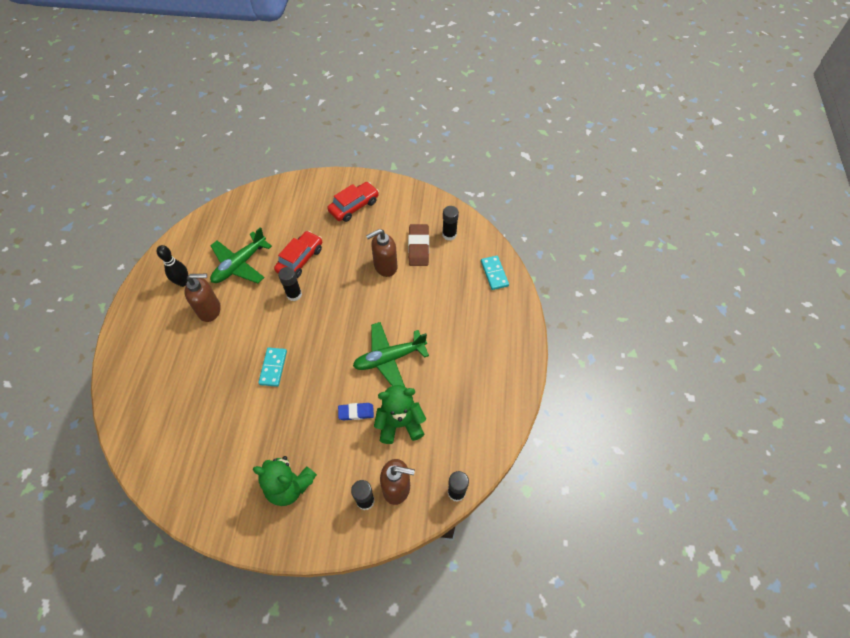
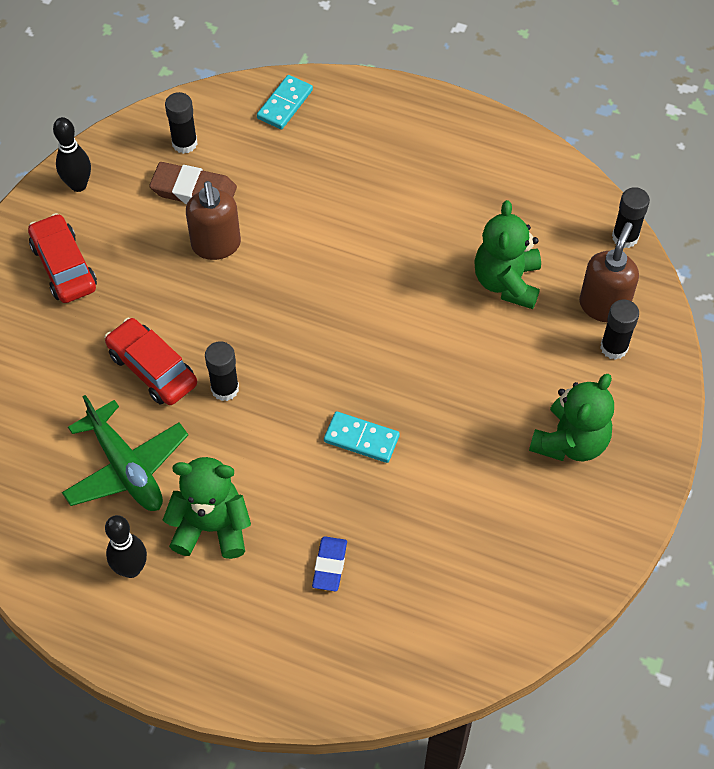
camera: 75 degrees left, 0 degrees up
brown soap dispenser [184,274,221,322] -> green teddy bear [163,457,251,559]
blue eraser [338,403,374,420] -> blue eraser moved to [312,536,347,591]
green plane [353,322,429,386] -> none
turquoise domino [481,256,509,290] -> turquoise domino turned 60 degrees counterclockwise [257,75,313,129]
none -> black bowling pin [53,117,91,192]

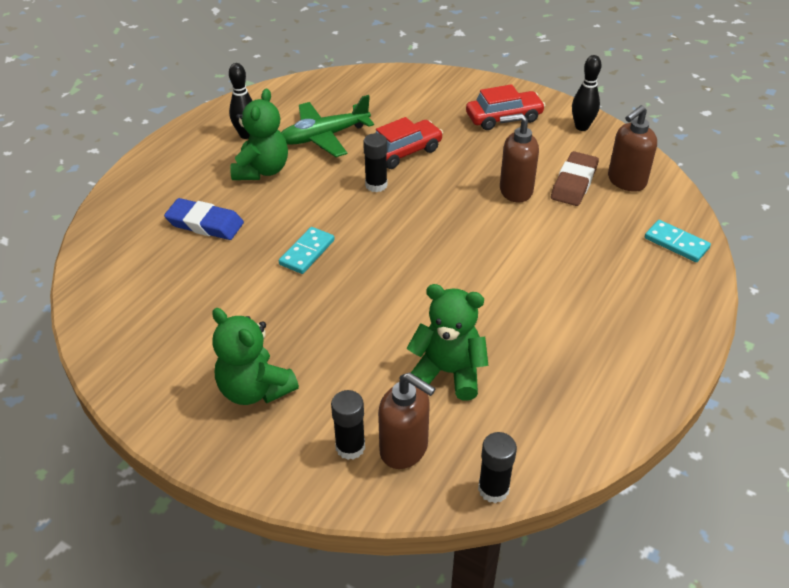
camera: 100 degrees right, 15 degrees down
black glue stick [165,92,197,154] -> brown soap dispenser [608,105,657,192]
blue eraser [312,536,347,591] -> blue eraser [164,198,244,240], size x1.55

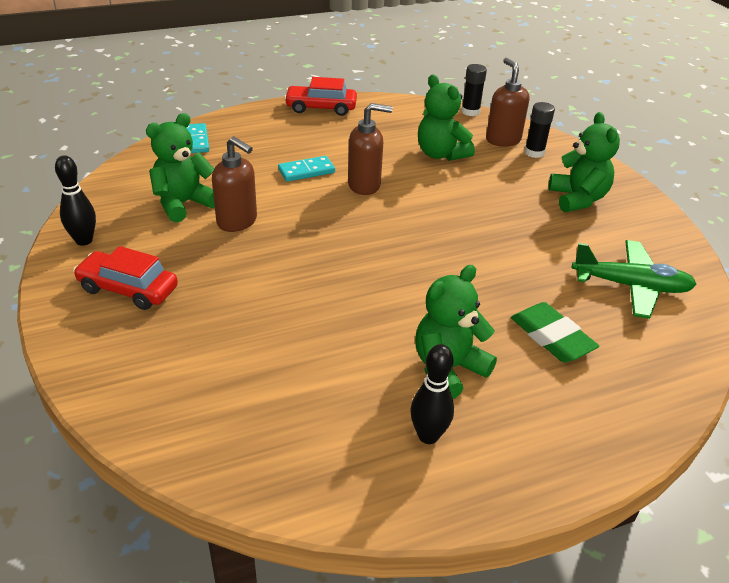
camera: 145 degrees left, 5 degrees down
blue eraser [164,198,244,240] -> green eraser [511,302,599,362]
turquoise domino [279,227,335,274] -> turquoise domino moved to [278,156,335,182]
green plane [281,95,374,157] -> green plane moved to [572,240,697,319]
black glue stick [363,133,388,192] -> none
red car [376,117,443,169] -> red car moved to [284,77,357,116]
brown eraser [551,151,599,206] -> green teddy bear [146,113,215,222]
brown soap dispenser [608,105,657,192] -> brown soap dispenser moved to [348,103,393,195]

